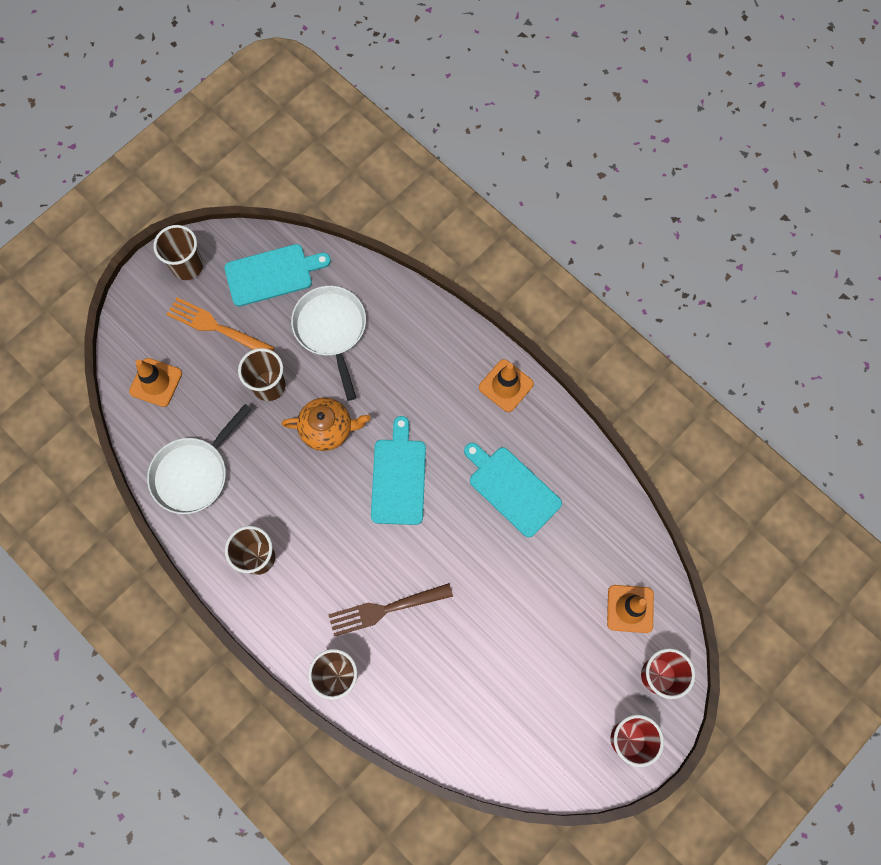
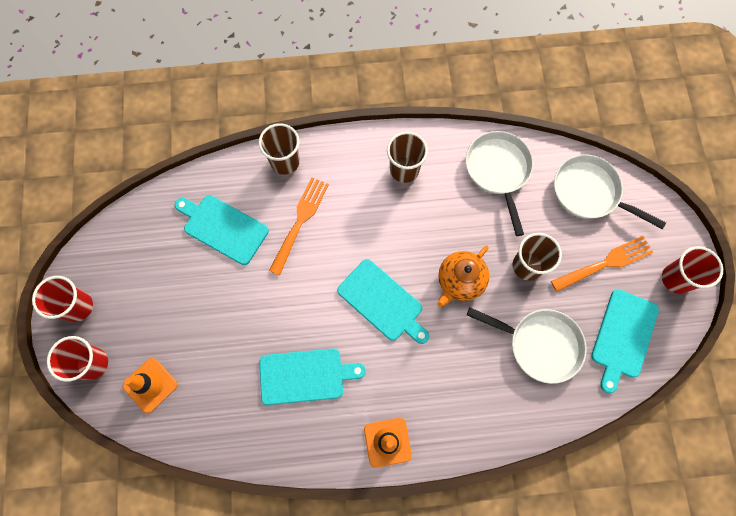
camera: 130 degrees right, 0 degrees up
orange traffic cone [129,358,182,407] -> white pan [554,154,666,229]
brown cup [153,225,203,280] -> red cup [662,246,723,294]
brown fork [328,583,453,637] -> orange fork [269,177,329,275]
none -> turquoise cutting board [175,195,269,265]

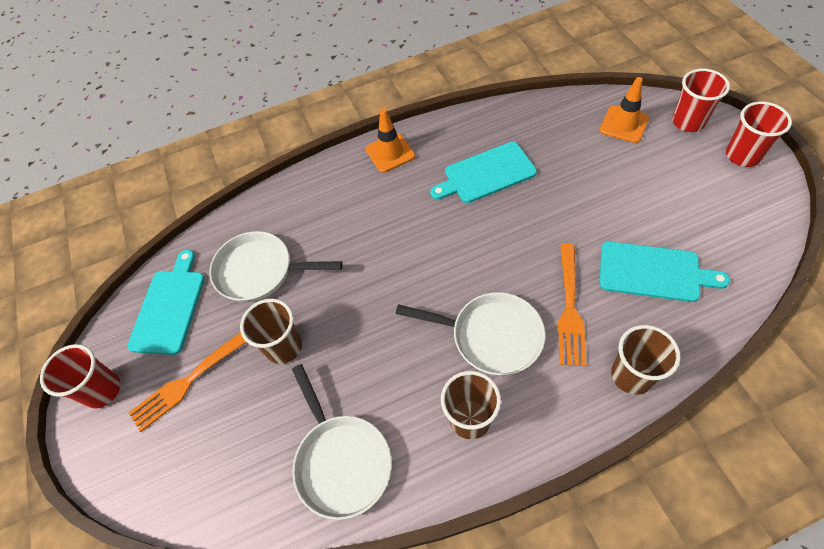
camera: 170 degrees right, 15 degrees down
turquoise cutting board [337,259,430,344] -> none
orange teapot [437,245,489,307] -> none
white pan [554,154,666,229] -> white pan moved to [395,292,545,376]

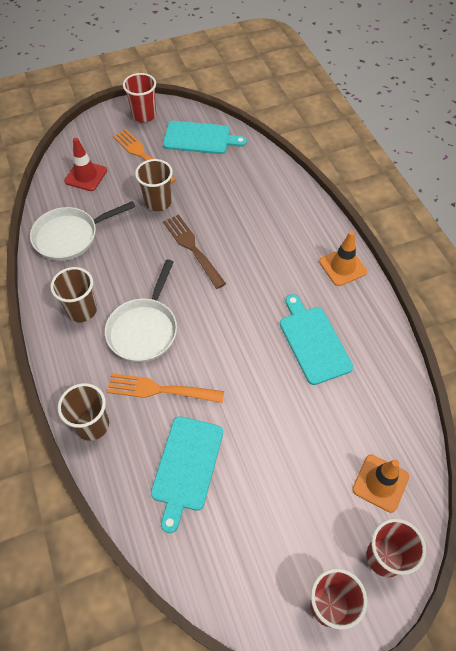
camera: 85 degrees right, 0 degrees up
white pan [209,231,342,302] -> none
none -> red traffic cone [64,138,107,191]
none -> brown fork [163,214,226,289]

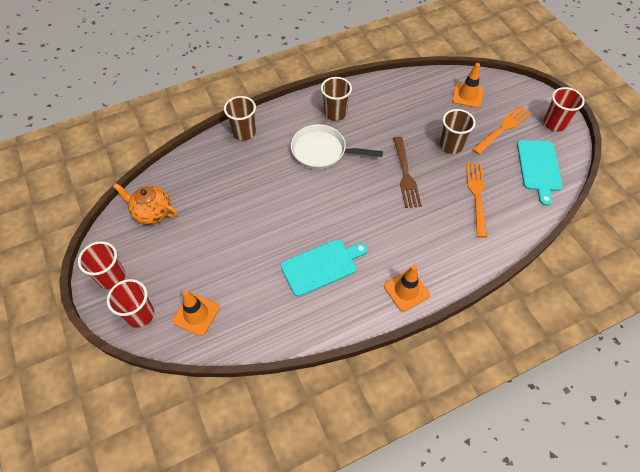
camera: 85 degrees right, 0 degrees up
white pan [30,201,135,261] -> none
red traffic cone [64,138,107,191] -> orange traffic cone [452,63,484,108]
orange fork [107,373,224,403] -> orange fork moved to [466,163,487,238]
turquoise cutting board [151,416,223,533] -> none
brown fork [163,214,226,289] -> brown fork turned 120 degrees clockwise [393,137,422,208]
none -> orange teapot [113,183,178,225]

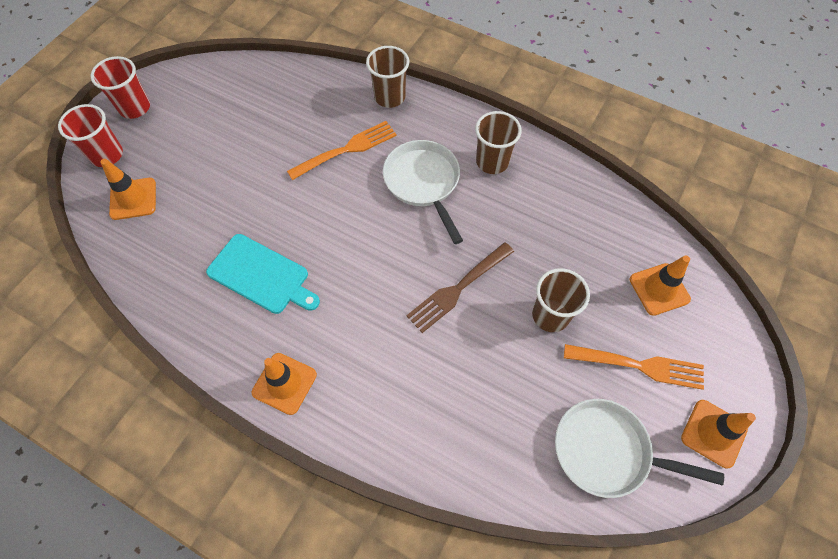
camera: 55 degrees right, 5 degrees up
orange teapot [113,183,178,225] -> none
orange fork [466,163,487,238] -> orange fork moved to [287,121,397,180]
turquoise cutting board [517,140,563,206] -> white pan [555,399,724,498]
red cup [543,87,585,132] -> orange traffic cone [681,400,756,469]

